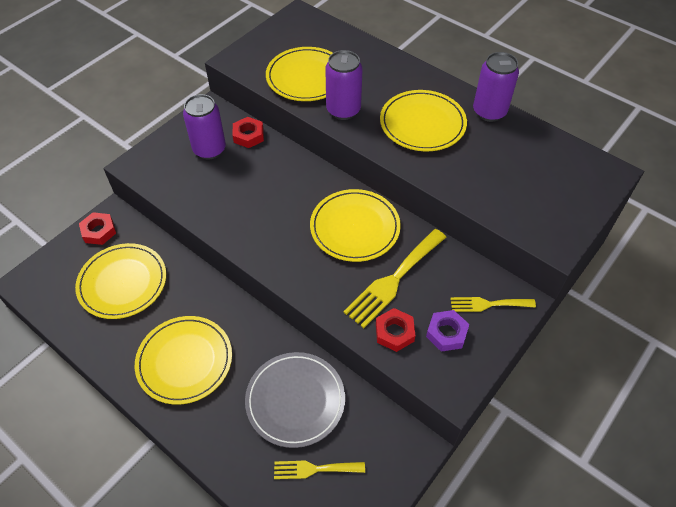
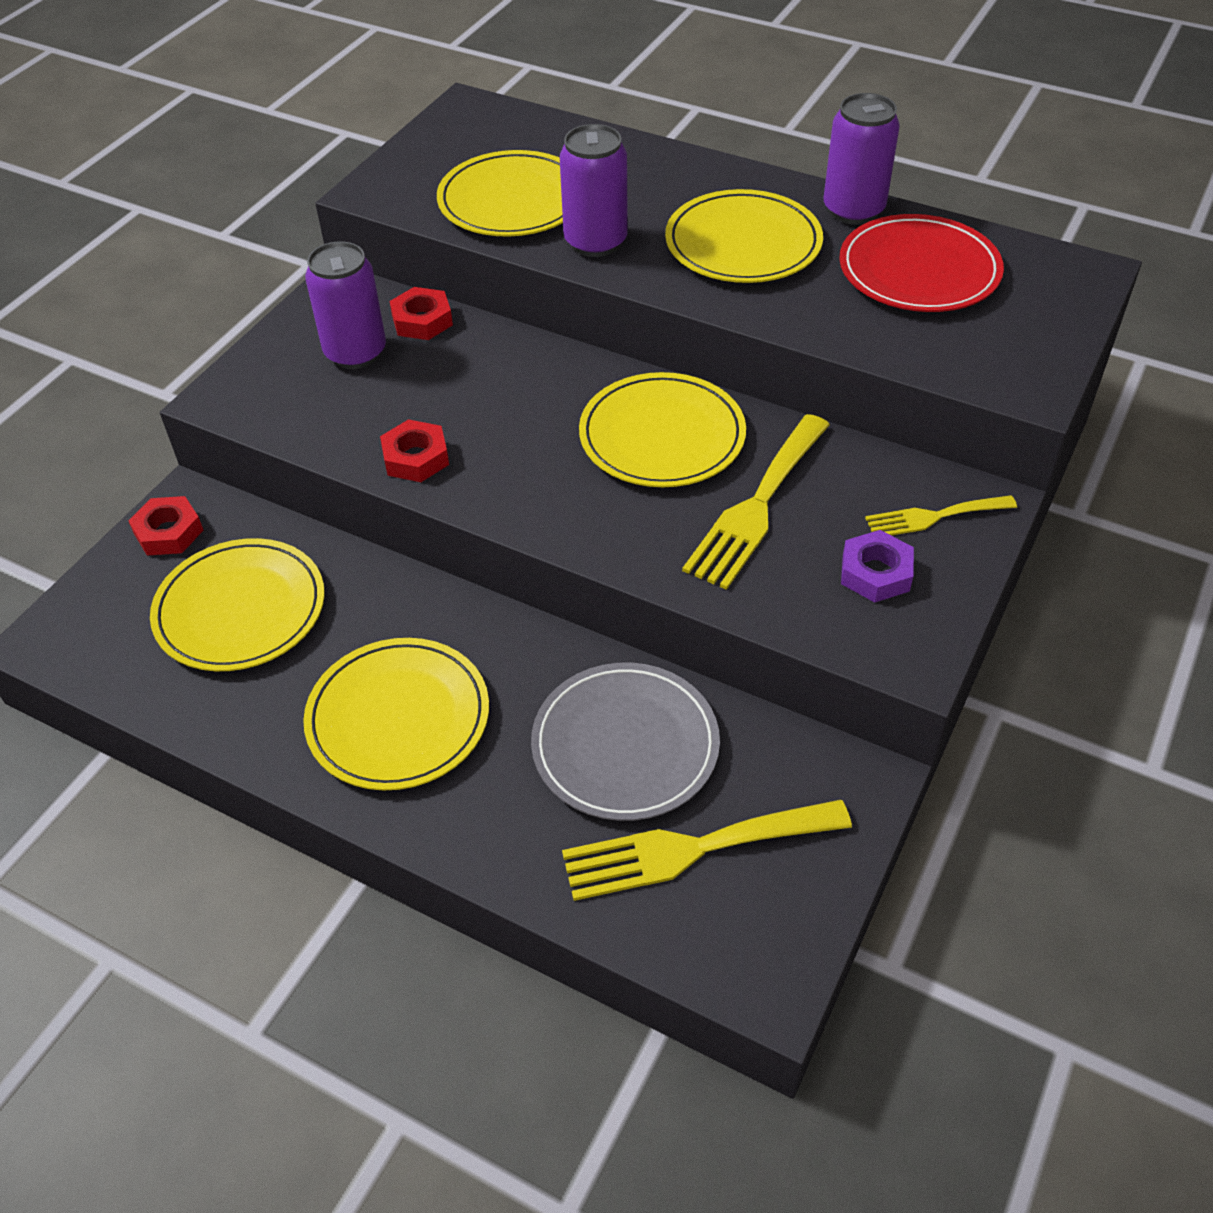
camera: 10 degrees left, 5 degrees down
yellow fork [274,460,365,479] -> yellow fork [562,799,852,901], size x1.70
red nut [376,308,415,352] -> red nut moved to [380,419,449,482]
none -> red plate [839,214,1004,312]

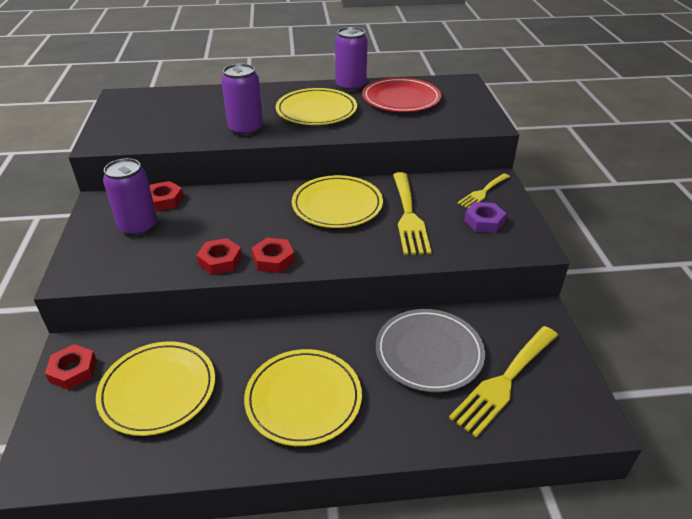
camera: 35 degrees left, 10 degrees down
yellow plate [437,150,563,237] -> none
none -> red nut [252,238,295,273]

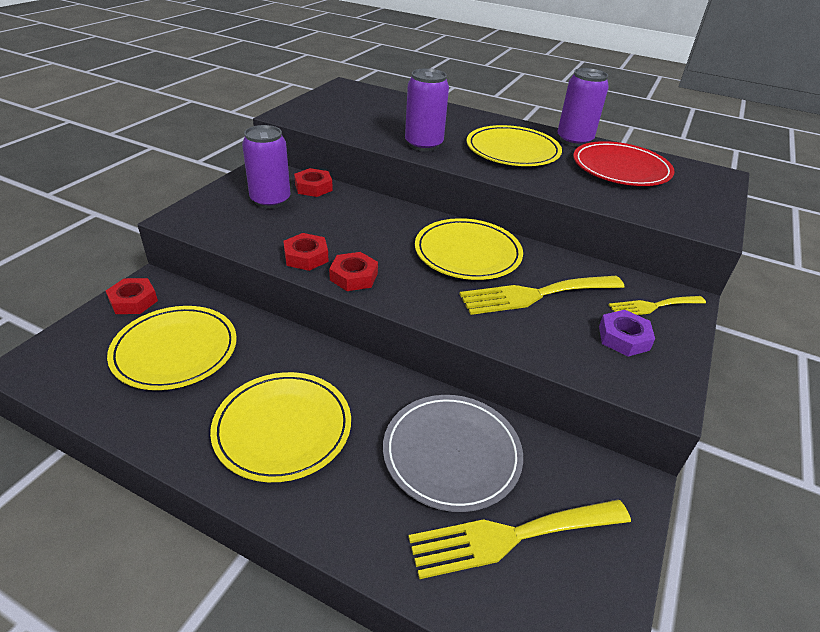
camera: 30 degrees right, 0 degrees up
yellow fork [393,172,432,255] -> yellow fork turned 45 degrees clockwise [459,276,624,315]

